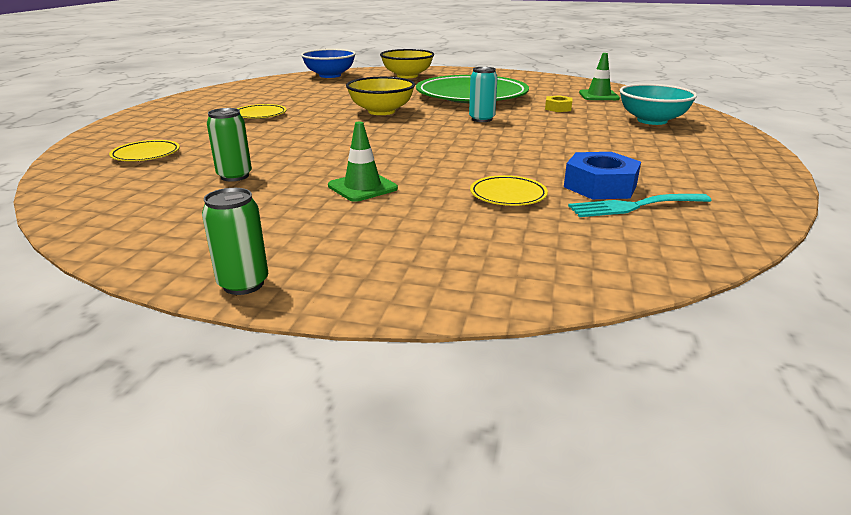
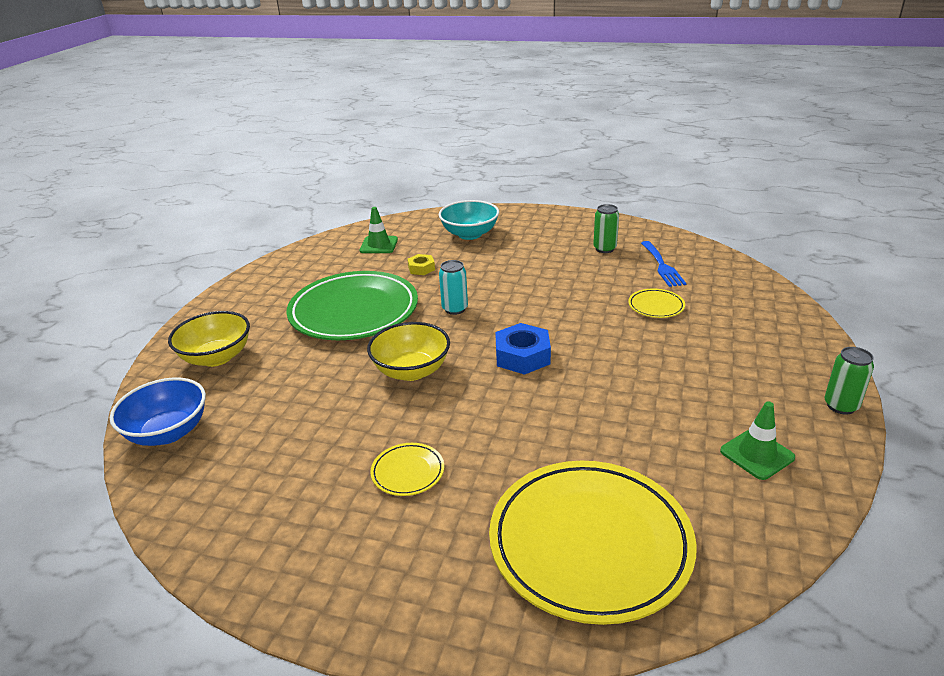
camera: 85 degrees left, 5 degrees up
yellow plate [109,140,180,161] -> yellow plate [489,461,697,625], size x2.40
green can [207,108,252,181] -> green can moved to [593,204,619,253]
green traffic cone [328,122,398,202] -> green traffic cone moved to [720,401,795,480]
blue nut [564,152,641,199] -> blue nut moved to [495,323,551,375]
turquoise fork [568,194,712,217] -> blue fork [641,241,687,287]

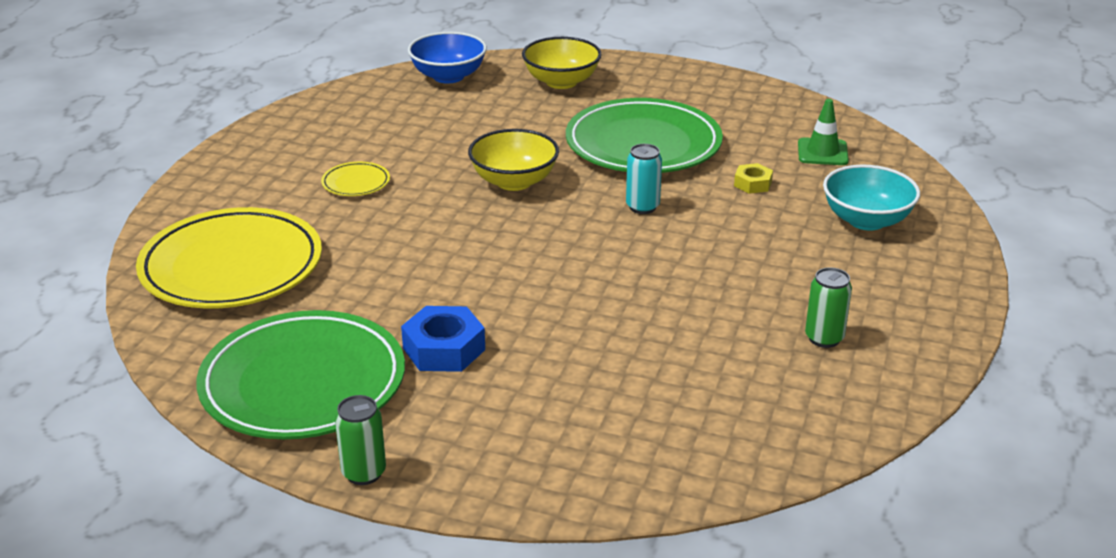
camera: 90 degrees right, 0 degrees up
blue nut [495,323,551,375] -> blue nut moved to [401,306,485,372]
yellow plate [628,288,685,318] -> none
blue fork [641,241,687,287] -> none
green traffic cone [720,401,795,480] -> green plate [196,310,405,440]

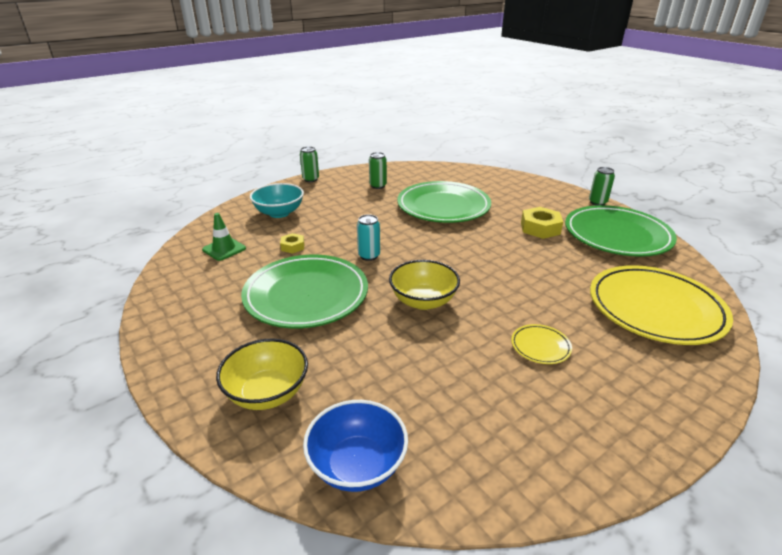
camera: 145 degrees left, 0 degrees up
blue nut [401,306,485,372] -> yellow nut [521,207,563,239]
none -> green can [300,146,319,182]
none -> green plate [397,181,491,223]

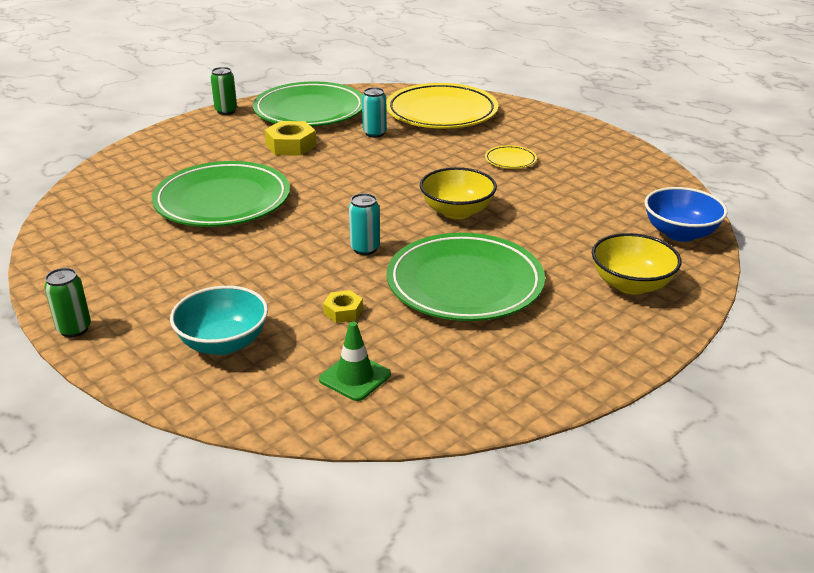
camera: 95 degrees left, 0 degrees up
green can [369,152,387,189] -> none
none -> turquoise can [362,87,387,138]

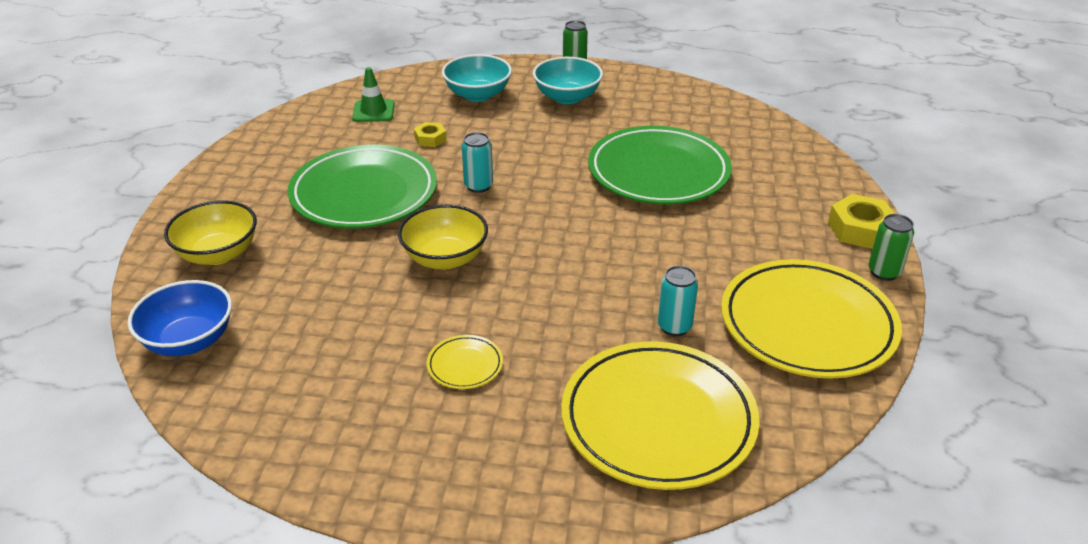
camera: 140 degrees right, 5 degrees up
green plate [253,81,363,127] -> yellow plate [721,259,902,379]
yellow nut [265,121,316,156] -> yellow nut moved to [828,194,895,249]
none -> turquoise bowl [533,57,603,105]

